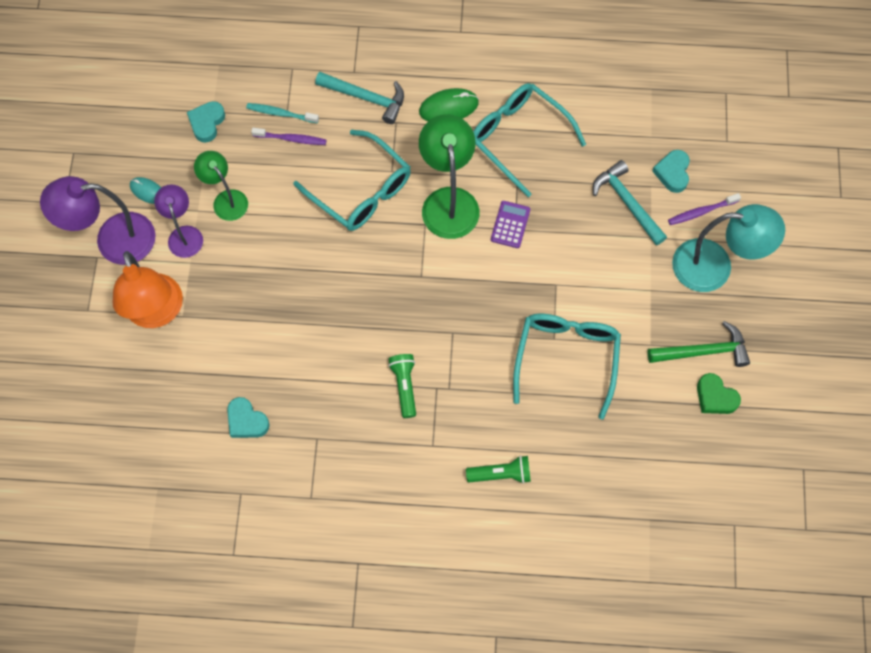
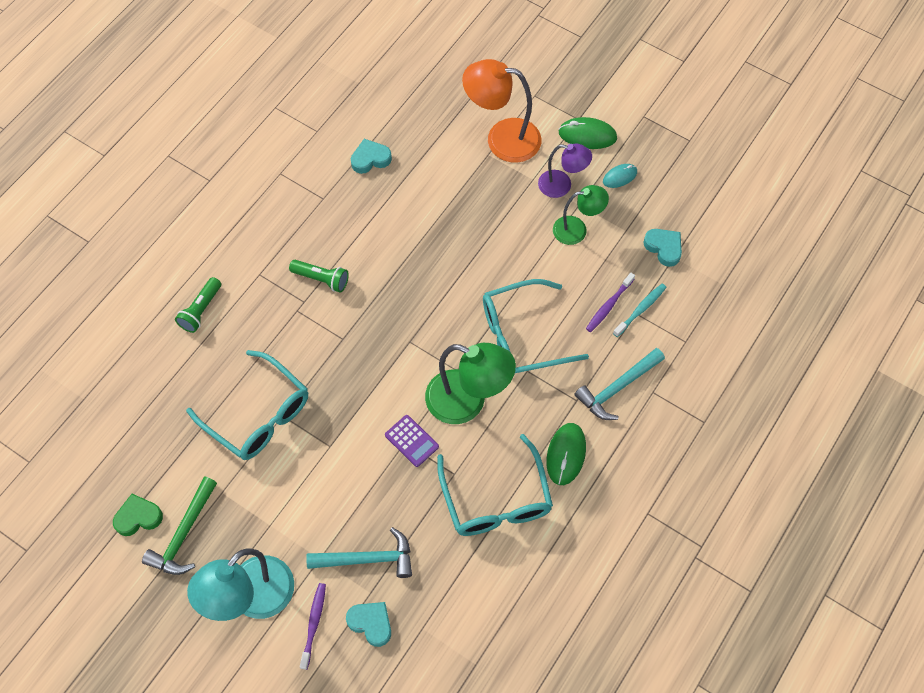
camera: 120 degrees right, 5 degrees down
purple lamp [40,176,156,265] -> green mouse [559,117,617,149]
turquoise glasses [473,83,586,197] -> turquoise glasses turned 90 degrees clockwise [437,434,553,536]

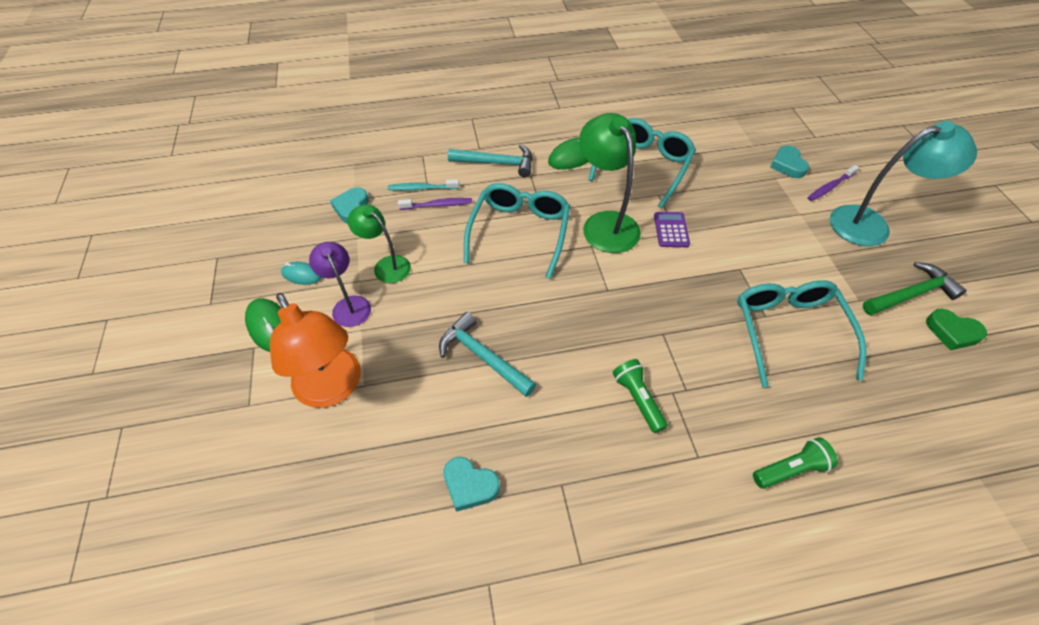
camera: 135 degrees left, 10 degrees down
turquoise hammer [306,527,412,578] -> turquoise hammer moved to [439,312,536,397]
turquoise glasses [483,279,589,373] -> turquoise glasses turned 105 degrees counterclockwise [464,183,570,279]

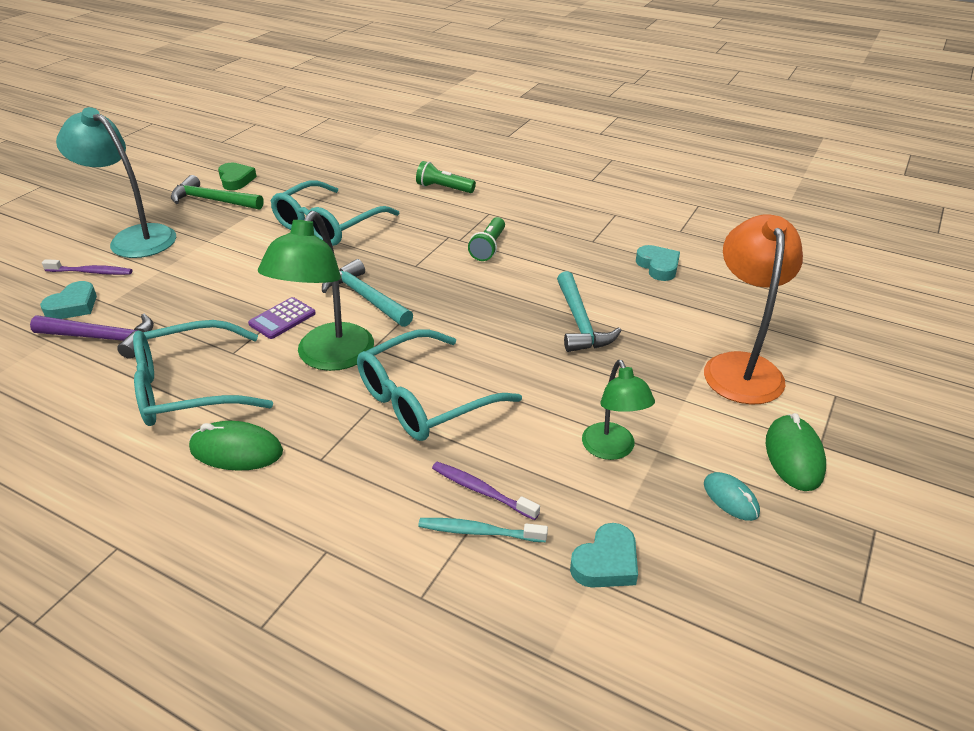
camera: 140 degrees left, 15 degrees down
purple lamp [309,242,371,327] -> none
turquoise toothbrush [388,179,459,191] -> turquoise toothbrush turned 150 degrees clockwise [418,518,548,542]
turquoise hammer [448,144,532,177] -> turquoise hammer moved to [322,259,413,327]
none -> purple hammer [30,314,154,359]

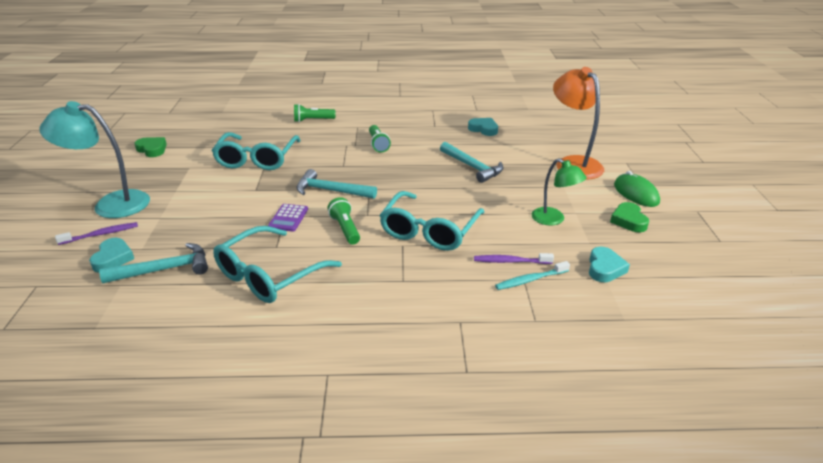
camera: 30 degrees left, 5 degrees down
purple hammer [30,314,154,359] -> turquoise hammer [99,243,208,283]
green hammer [171,175,264,210] -> none
green mouse [189,421,283,471] -> none
green lamp [258,211,374,371] -> green flashlight [327,197,360,244]
turquoise mouse [704,472,760,521] -> green heart [610,202,649,232]

